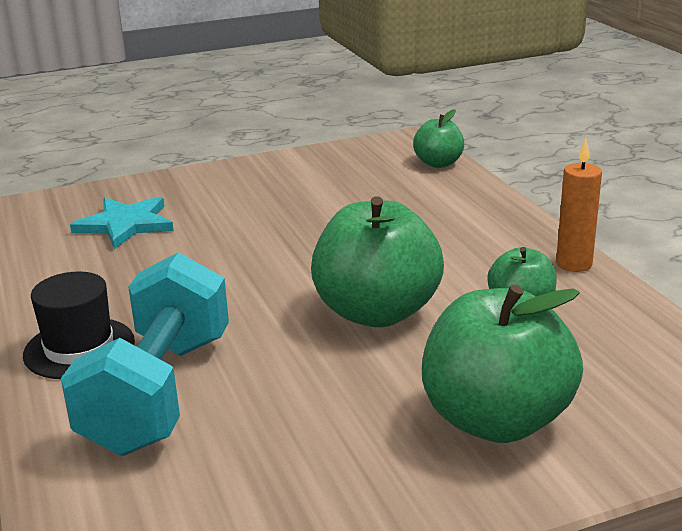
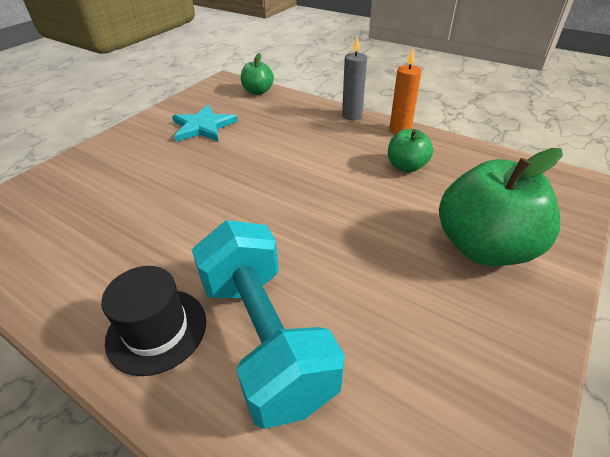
camera: 35 degrees left, 15 degrees up
turquoise star [70,196,174,249] -> turquoise star moved to [172,105,238,142]
green apple [311,196,444,327] -> none
none -> grey candle [342,36,367,120]

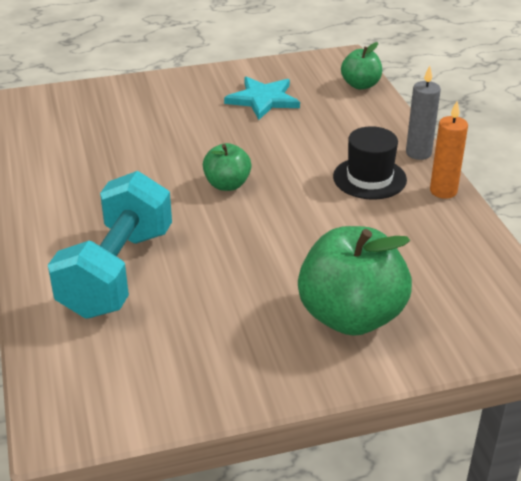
camera: 40 degrees right, 5 degrees down
black hat [101,266,206,376] -> black hat moved to [333,126,407,200]
green apple [388,129,433,172] -> green apple moved to [203,143,252,191]

